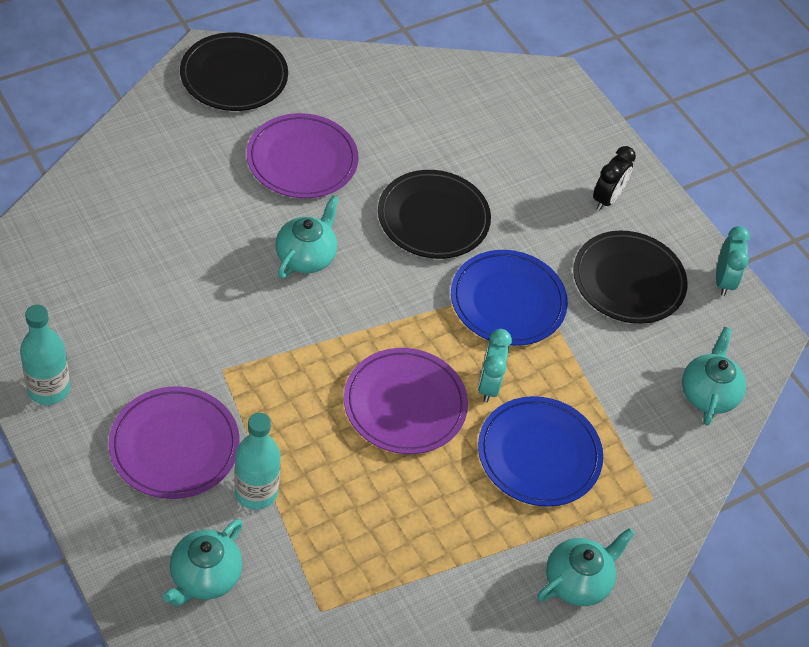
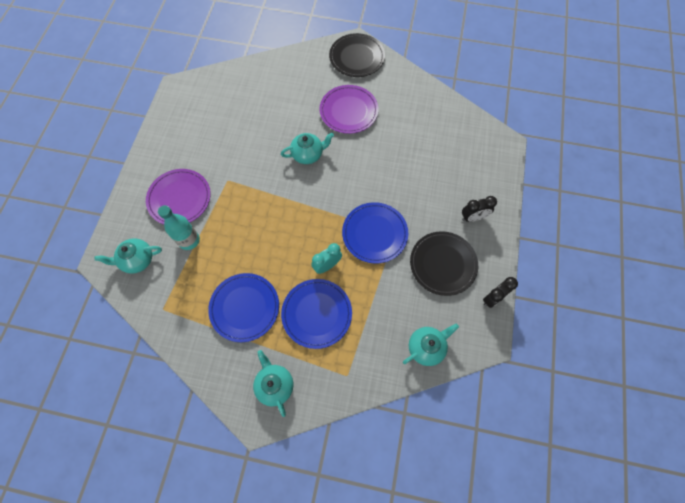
camera: 50 degrees right, 15 degrees up
turquoise bottle [20,305,70,405] -> none
purple plate [344,348,468,454] -> none
black plate [378,170,491,259] -> none
turquoise teapot [537,528,635,606] -> turquoise teapot turned 120 degrees counterclockwise [253,350,293,417]
turquoise clock [716,226,750,296] -> black clock [483,277,518,308]
none -> blue plate [208,273,279,342]

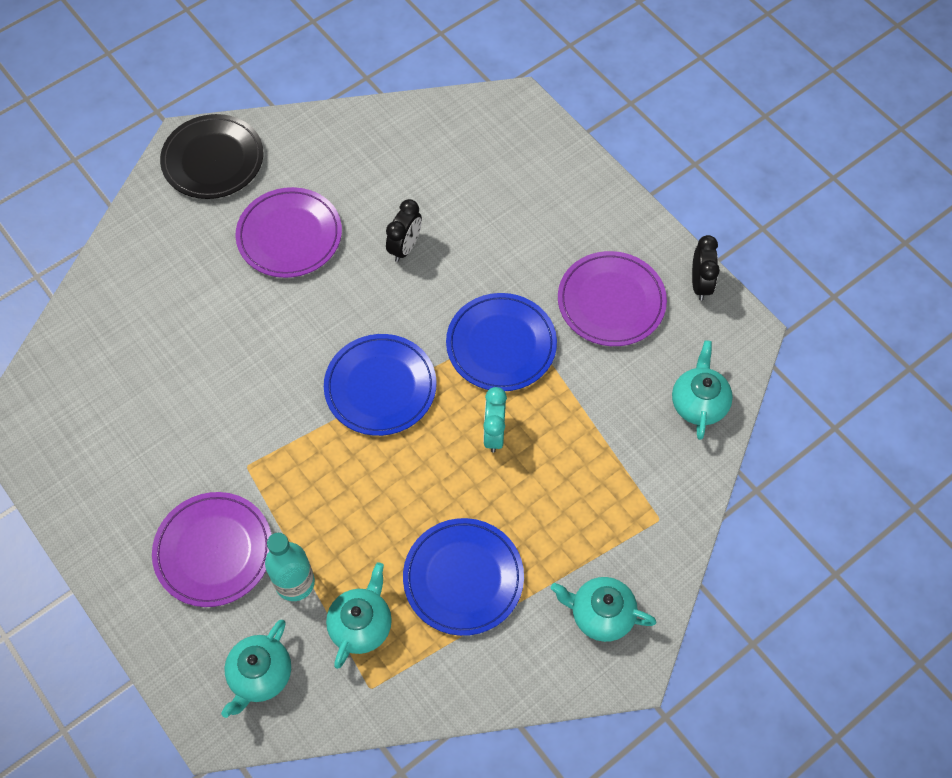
camera: 50 degrees left, 5 degrees down
turquoise teapot [281,133,334,164] -> turquoise teapot moved to [326,562,392,669]
blue plate [281,279,352,349] -> blue plate moved to [324,334,437,436]
black plate [410,231,478,296] -> purple plate [558,251,667,346]
black clock [462,196,497,222] -> black clock moved to [386,199,422,262]

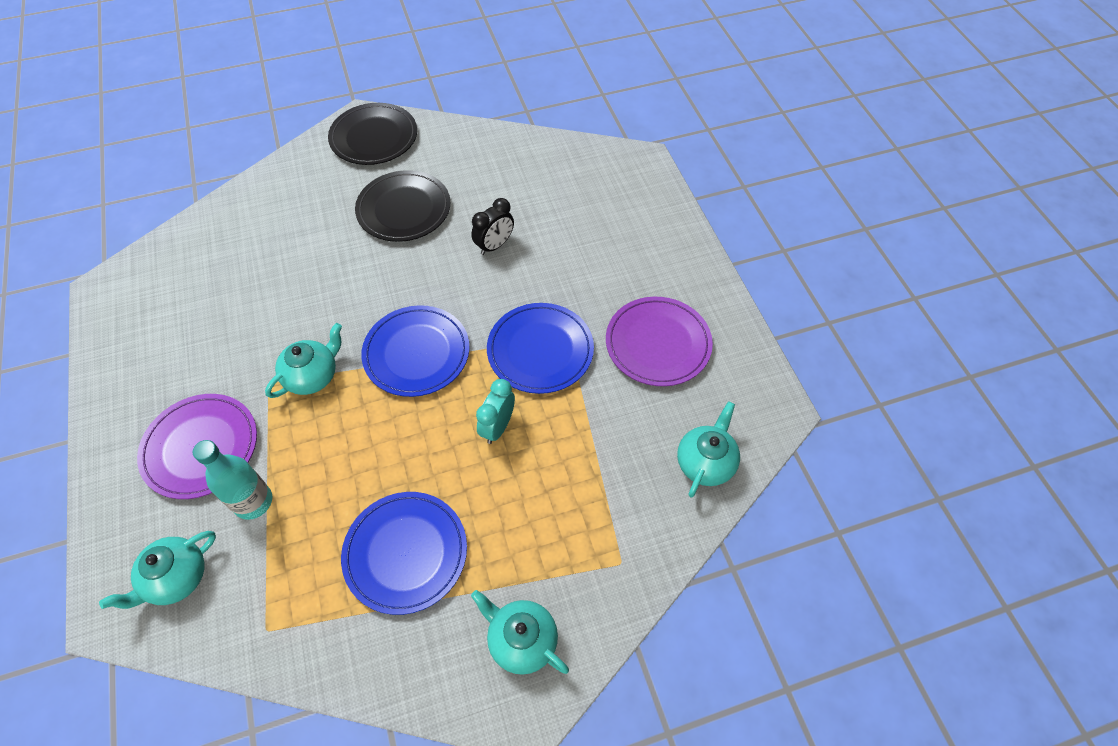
camera: 20 degrees right, 5 degrees down
purple plate [235,187,342,278] -> black plate [355,170,450,242]
turquoise teapot [326,562,392,669] -> turquoise teapot moved to [265,323,342,398]
black clock [692,235,720,301] -> none

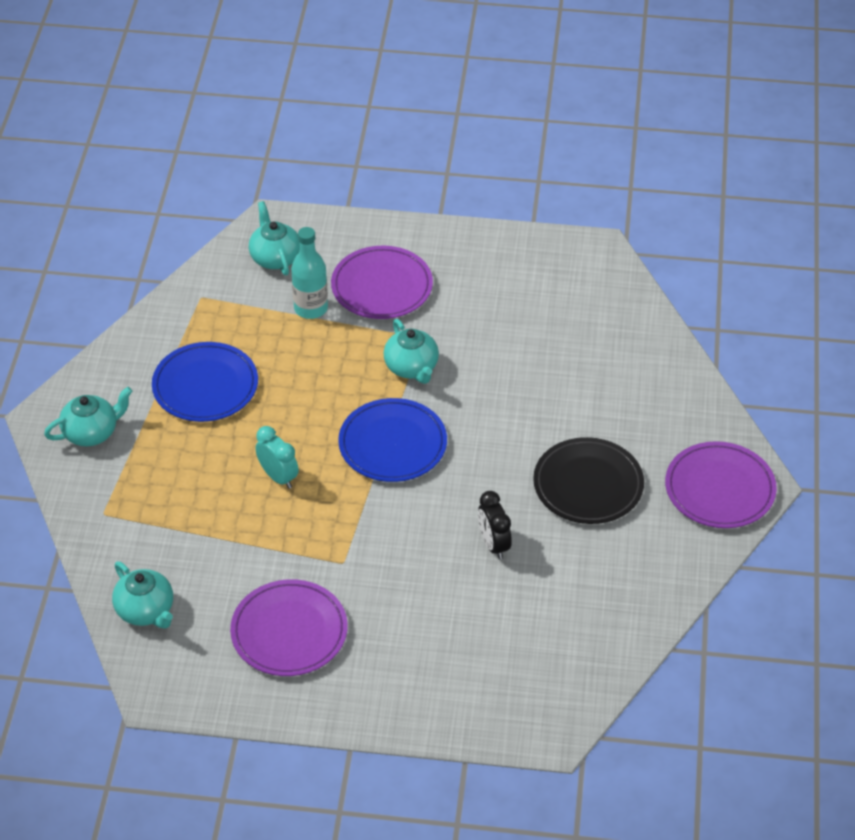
camera: 115 degrees right, 10 degrees down
black plate [328,103,417,165] -> purple plate [665,441,777,528]
blue plate [487,303,594,394] -> none

